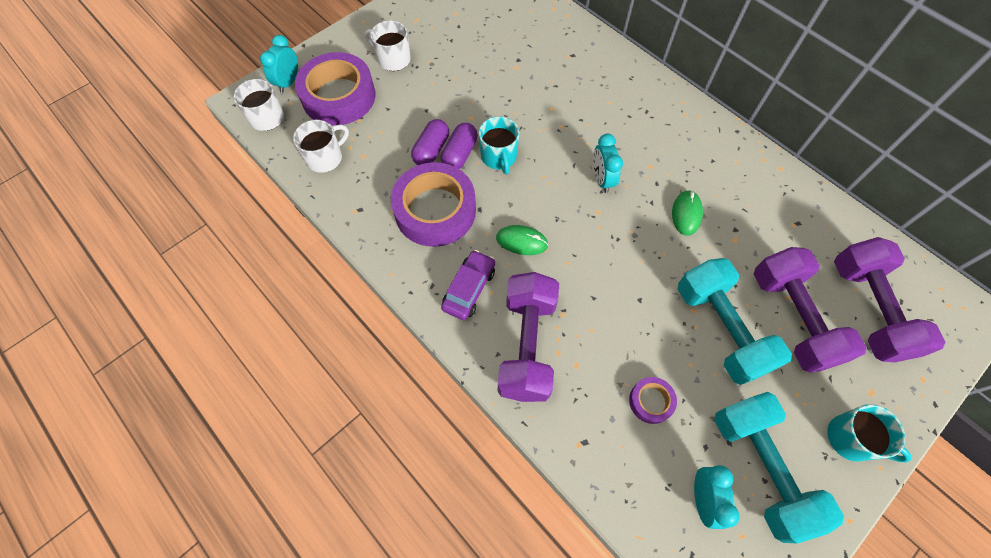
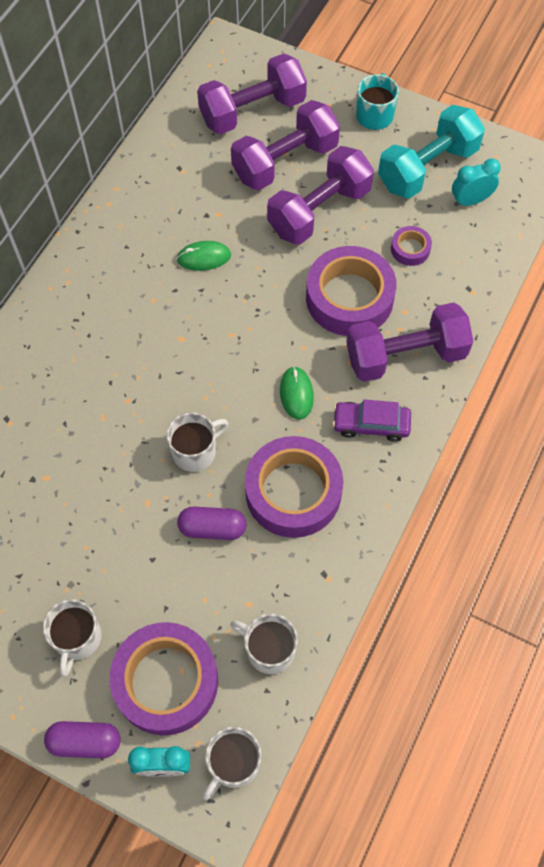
camera: 110 degrees left, 0 degrees up
purple capsule [441,123,478,169] -> purple capsule moved to [44,721,120,758]
turquoise mug [479,116,520,175] -> white mug [166,412,229,472]
turquoise clock [593,134,623,193] -> none
turquoise dumbbell [678,258,792,385] -> purple dumbbell [267,146,374,244]
none -> purple tape [306,246,397,336]

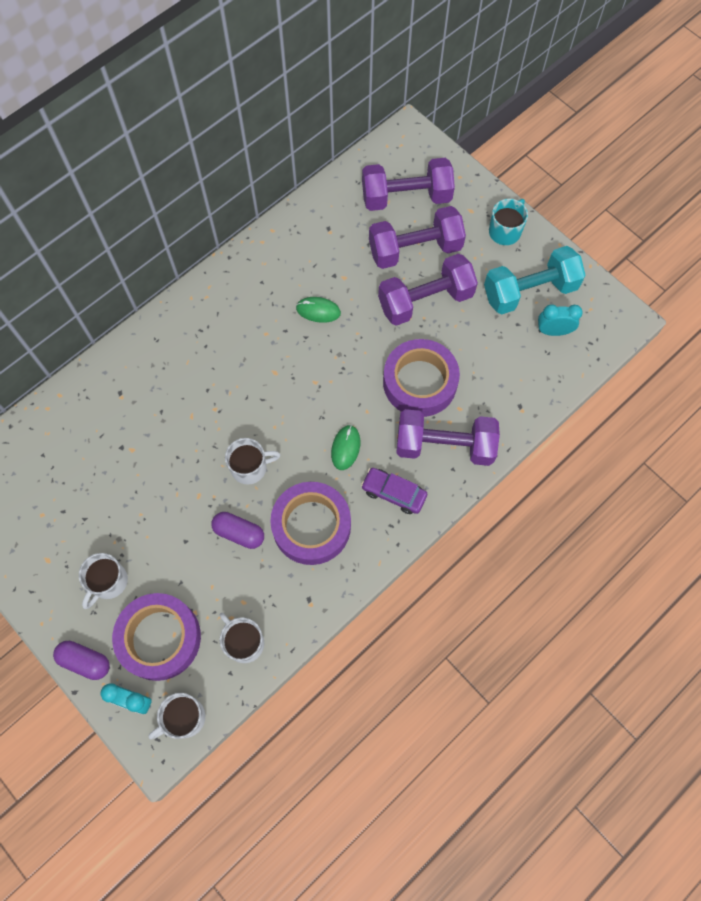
camera: 20 degrees right, 5 degrees up
purple tape [391,226,432,266] -> none

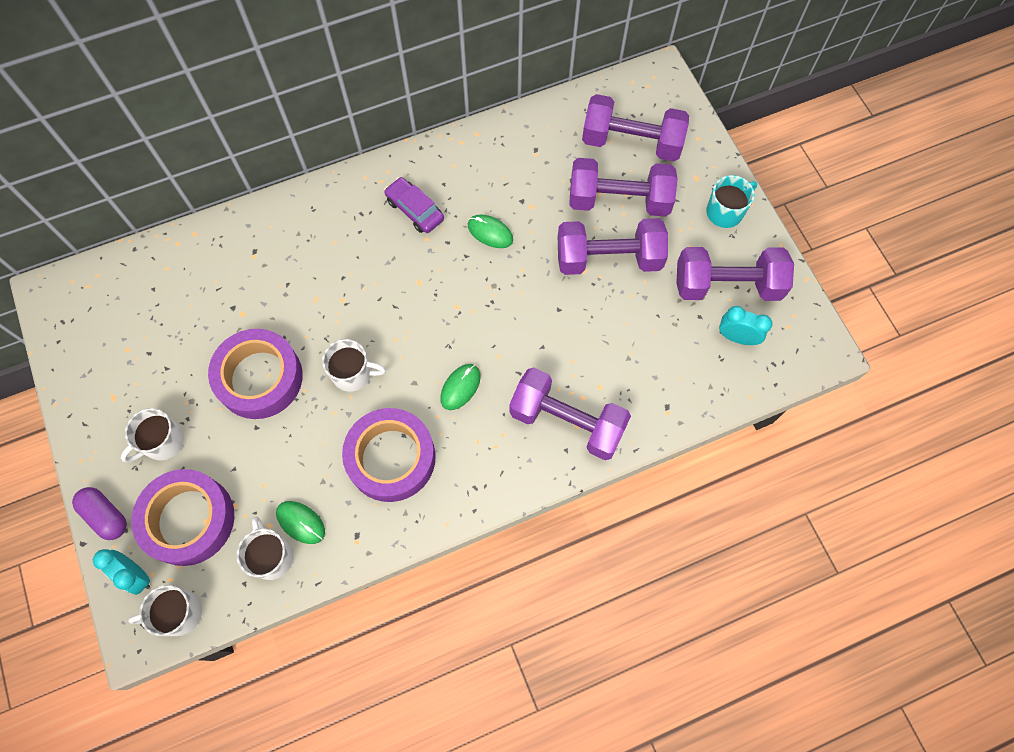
camera: 20 degrees right, 0 degrees up
purple capsule [211,512,264,549] -> none
purple car [361,468,427,514] -> purple car moved to [384,177,444,233]
purple tape [383,339,460,417] -> purple tape moved to [208,329,303,419]
turquoise dumbbell [484,246,586,315] -> purple dumbbell [676,247,794,301]
none -> green mouse [276,501,325,544]

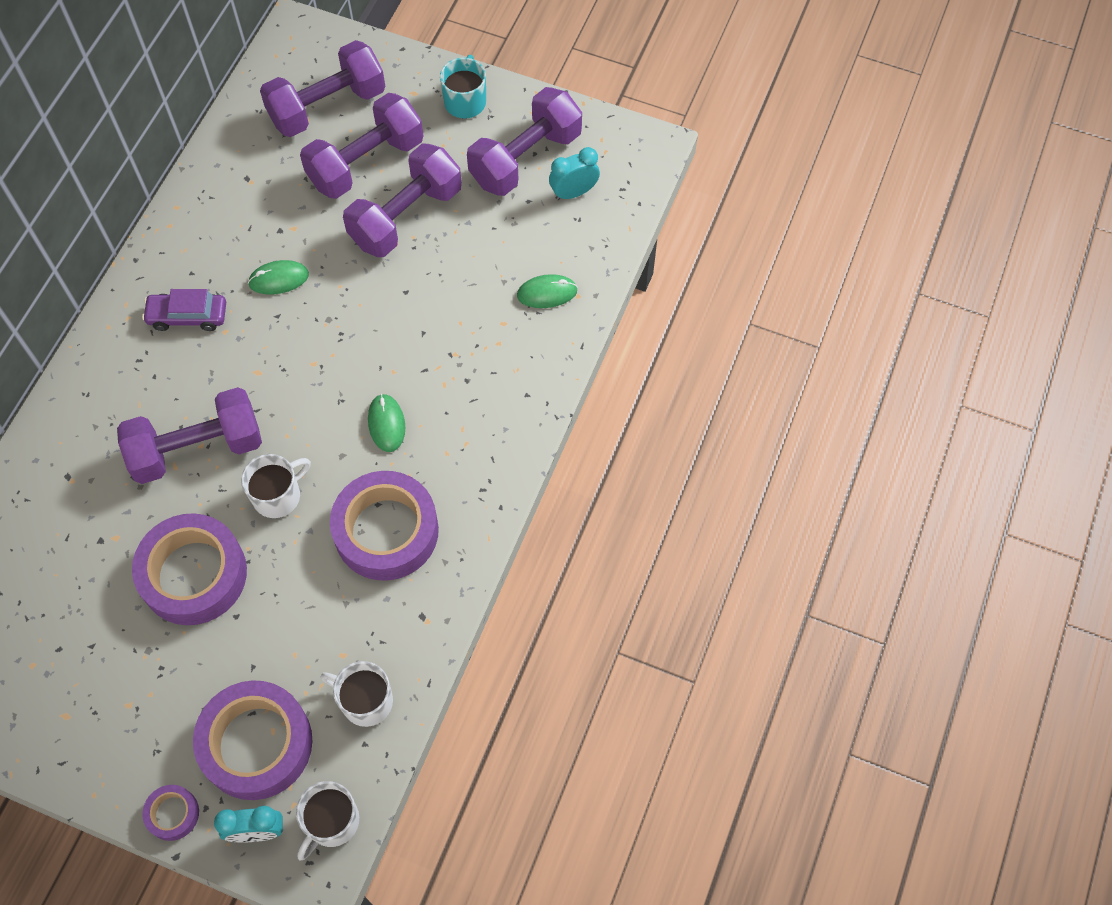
camera: 45 degrees left, 5 degrees down
purple capsule [72,487,127,540] -> purple tape [142,785,199,841]
white mug [121,408,184,463] -> none
green mouse [276,501,325,544] -> green mouse moved to [517,274,577,308]
purple dumbbell [509,367,631,460] -> purple dumbbell moved to [117,387,262,484]

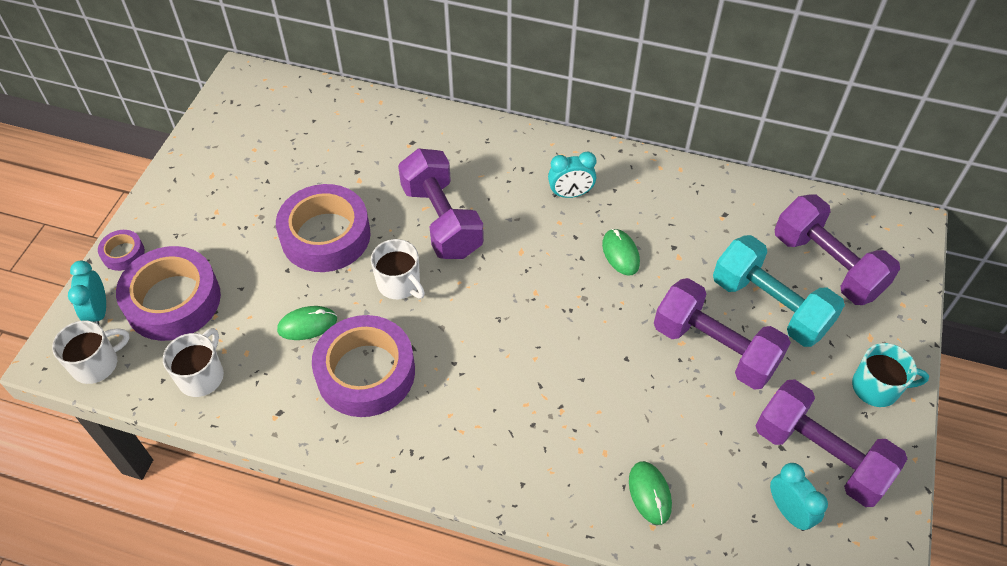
camera: 85 degrees right, 10 degrees down
purple car [142,289,226,331] -> turquoise clock [548,152,596,198]
white mug [296,781,359,860] -> white mug turned 120 degrees clockwise [52,321,130,384]
purple dumbbell [300,93,424,199] -> turquoise dumbbell [713,235,845,347]
green mouse [368,394,405,452] -> green mouse moved to [277,306,337,340]

